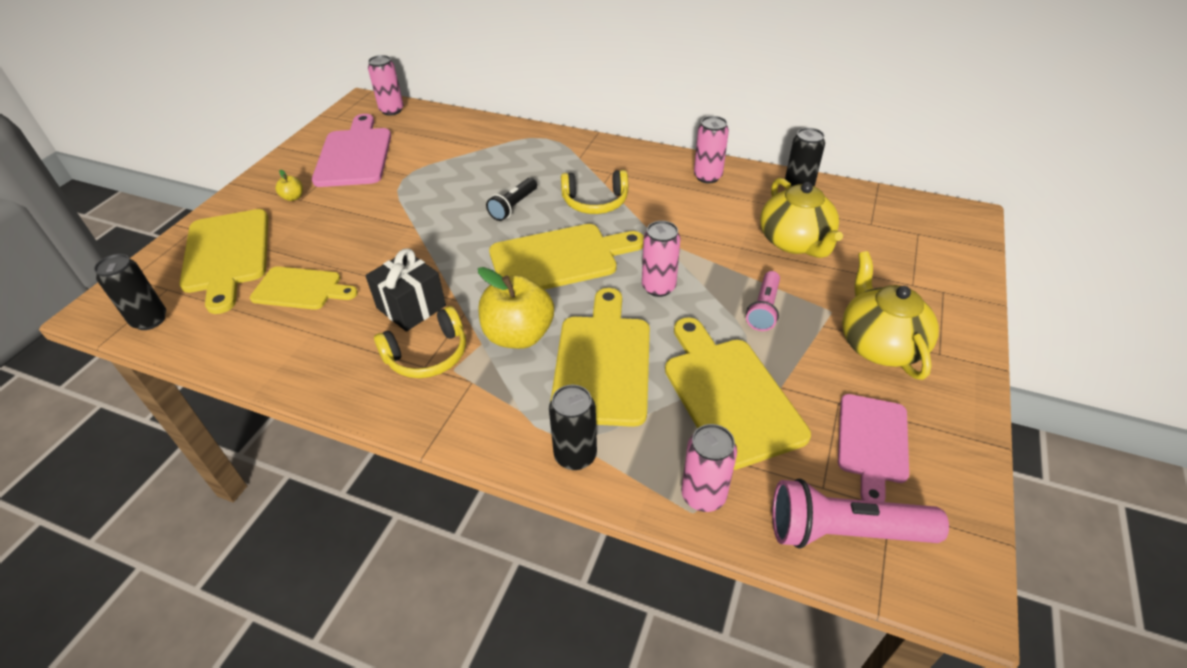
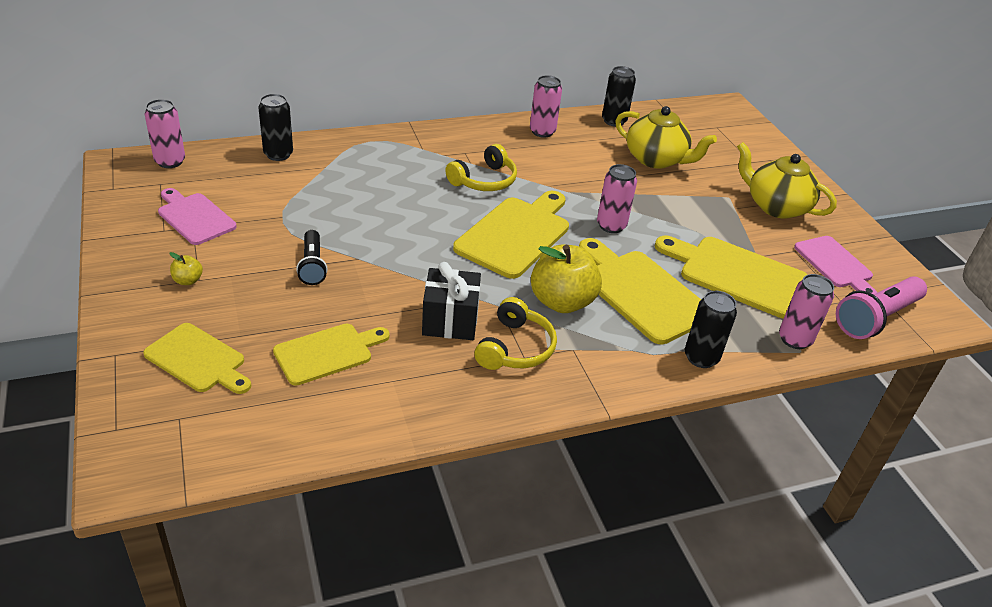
camera: 45 degrees left, 5 degrees down
black can [94,254,166,330] -> black can moved to [258,94,293,161]
yellow cutting board [179,209,268,314] -> yellow cutting board [143,323,251,394], size x0.64
pink cutting board [312,114,391,187] -> pink cutting board [158,188,237,245], size x0.64
black flashlight [486,178,537,221] -> black flashlight moved to [296,230,328,285]
pink flashlight [746,271,780,331] -> none

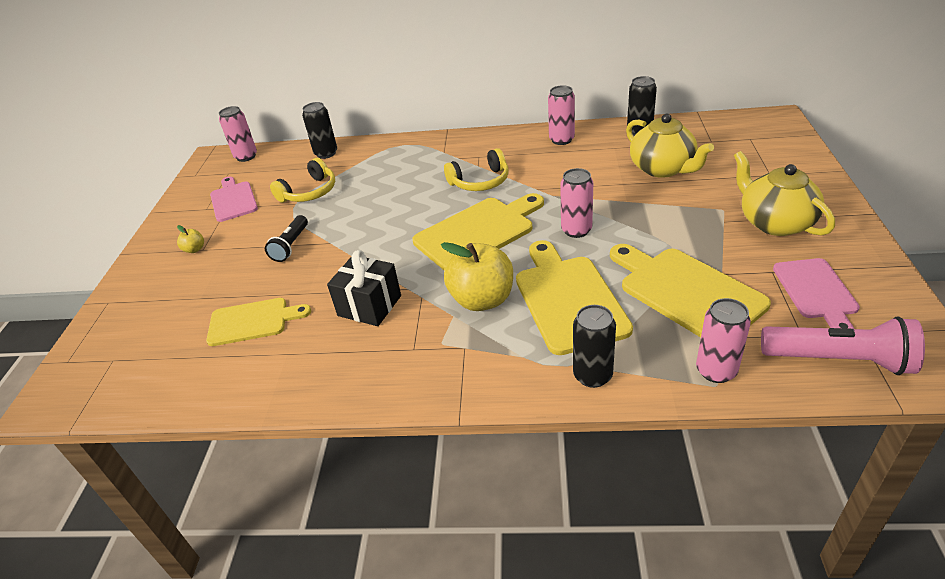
camera: 30 degrees right, 0 degrees up
yellow cutting board [143,323,251,394] -> none
yellow headphones [474,297,557,370] -> yellow headphones moved to [270,158,335,203]
pink flashlight [836,276,927,339] -> pink flashlight turned 150 degrees counterclockwise [761,316,925,375]

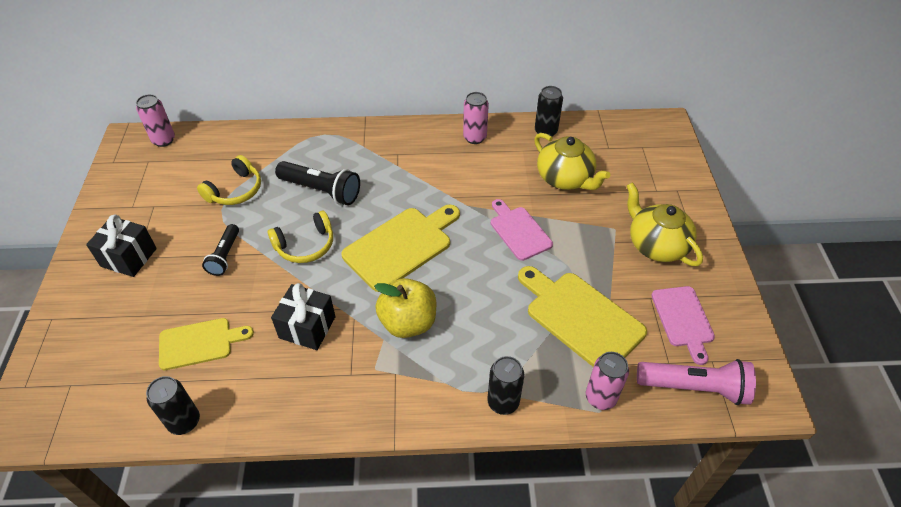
camera: 10 degrees left, 10 degrees up
yellow apple [177,225,204,253] -> black gift [86,214,157,277]
pink cutting board [210,177,258,222] -> pink cutting board moved to [491,199,553,261]
black can [302,102,337,159] -> black can moved to [146,376,200,435]
yellow headphones [444,148,509,191] -> yellow headphones moved to [268,211,333,263]
yellow cutting board [516,240,633,355] -> none
pink can [560,168,593,238] -> none
none -> black flashlight [275,161,360,205]

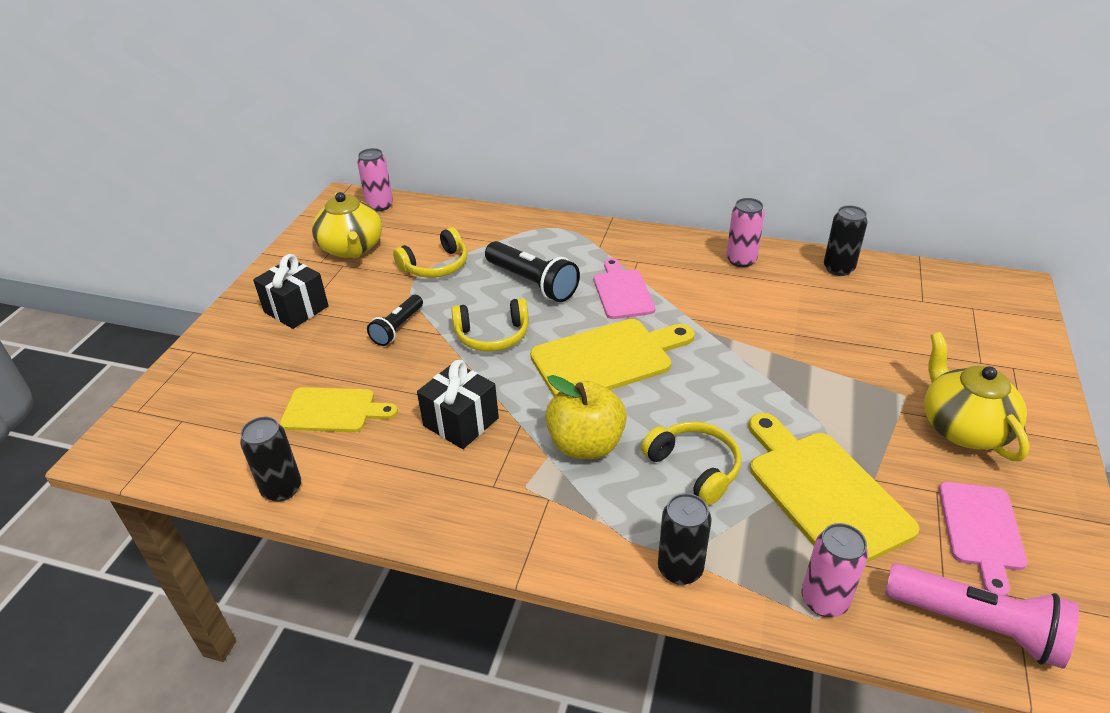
camera: 20 degrees right, 10 degrees down
pink cutting board [491,199,553,261] -> pink cutting board moved to [594,258,655,319]
yellow teapot [534,133,610,190] -> yellow teapot moved to [312,192,382,258]
none -> yellow headphones [641,422,741,505]

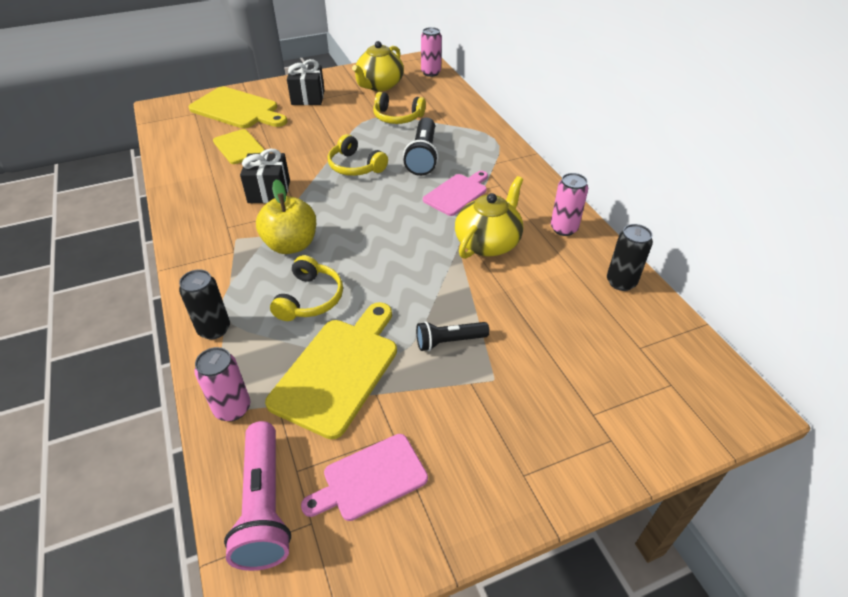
camera: 50 degrees right, 5 degrees up
black can [240,417,301,502] -> none
black flashlight [367,295,423,346] -> black flashlight moved to [416,321,490,351]
yellow cutting board [530,319,695,396] -> yellow cutting board moved to [189,87,287,128]
yellow teapot [924,332,1030,461] -> yellow teapot moved to [455,176,523,259]

